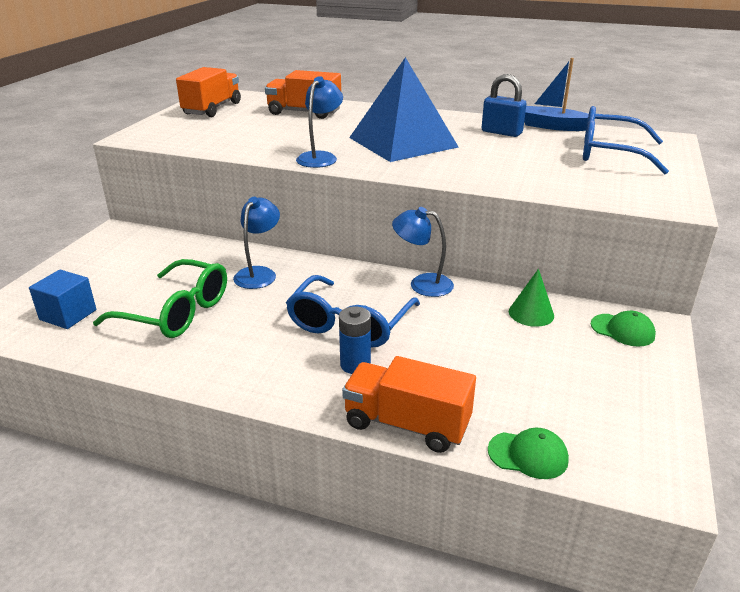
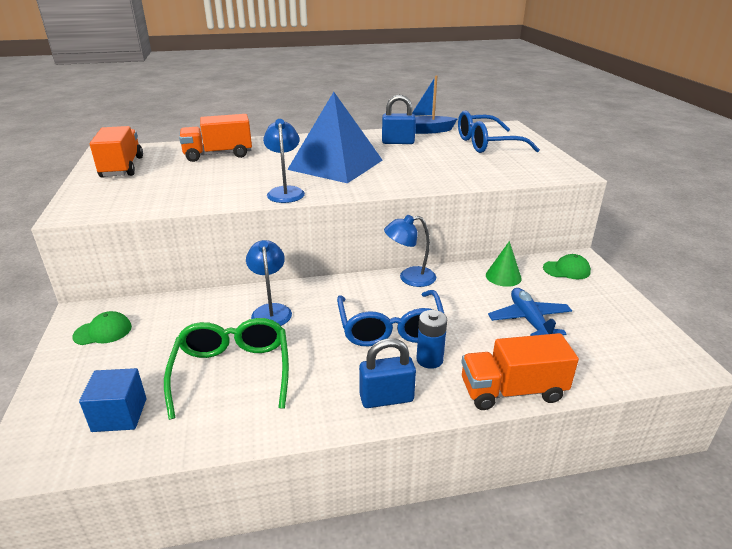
camera: 30 degrees left, 0 degrees up
green glasses [93,259,227,338] -> green glasses turned 90 degrees counterclockwise [164,318,289,420]
green cap [488,428,569,479] -> green cap moved to [72,311,132,345]
none -> blue padlock [359,338,416,408]
none -> blue plane [488,288,572,336]

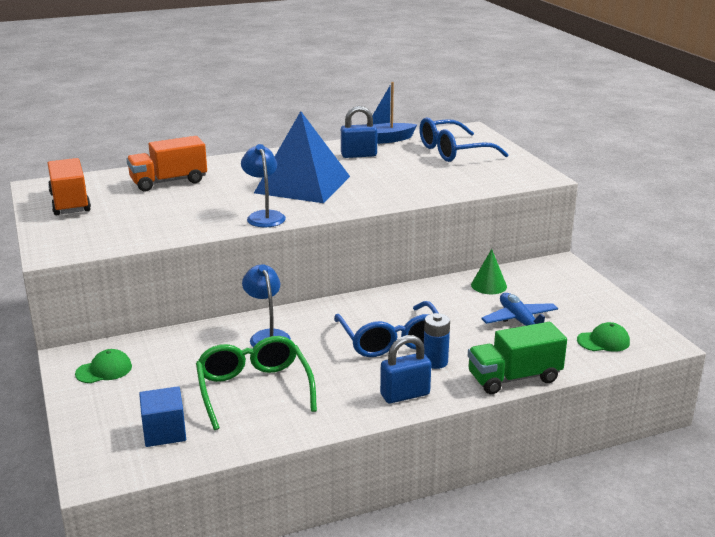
camera: 10 degrees left, 5 degrees down
blue lamp [384,215,436,287] -> none
orange truck [461,333,579,410] -> green truck [468,322,567,394]
green cap [543,254,591,279] -> green cap moved to [577,322,630,352]

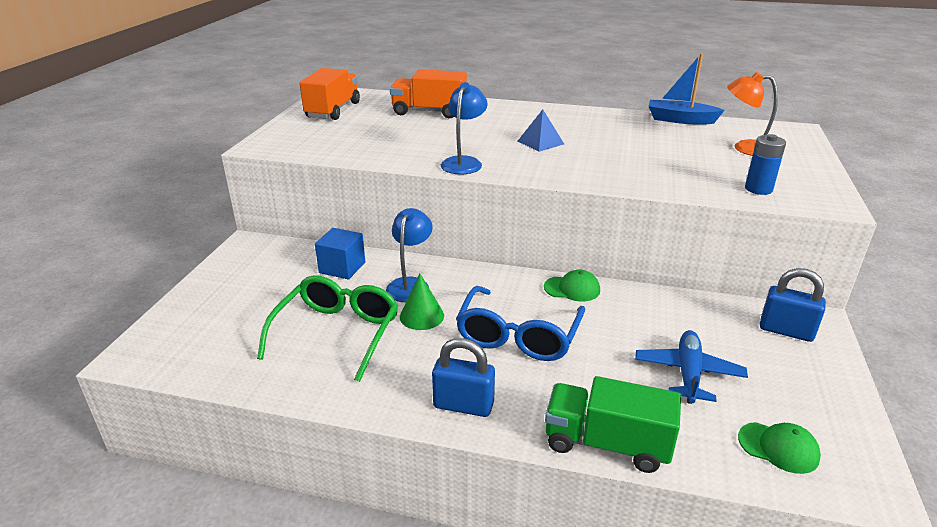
camera: 35 degrees right, 5 degrees up
green cap [75,349,132,383] -> green cap moved to [544,270,600,301]
blue cube [139,386,186,447] -> blue cube moved to [315,228,365,280]
blue pyramid [254,111,350,203] -> blue pyramid [518,109,564,152], size x0.42
blue padlock [341,106,377,158] -> blue padlock moved to [760,268,826,342]
blue glasses [419,117,509,162] -> orange lamp [727,72,778,156]
blue battery [424,313,450,369] -> blue battery moved to [745,134,786,195]
green cone [471,249,507,294] -> green cone moved to [400,274,444,330]

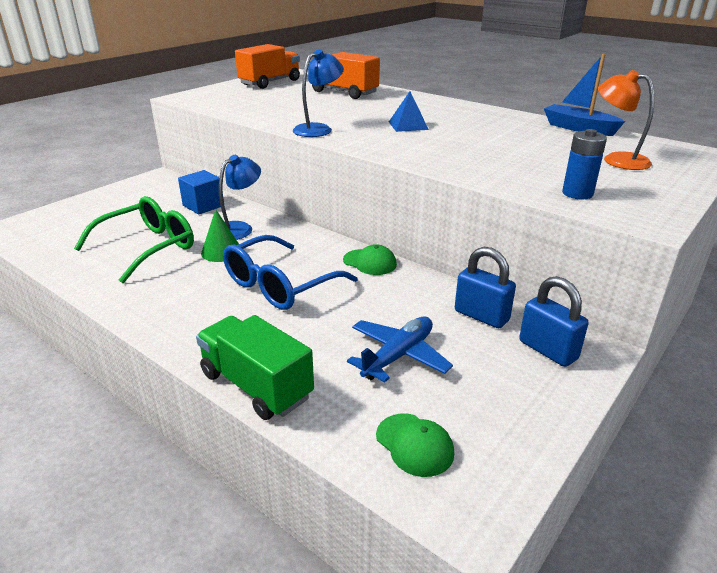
camera: 25 degrees right, 0 degrees up
blue padlock [432,338,495,417] -> blue padlock moved to [455,247,516,328]

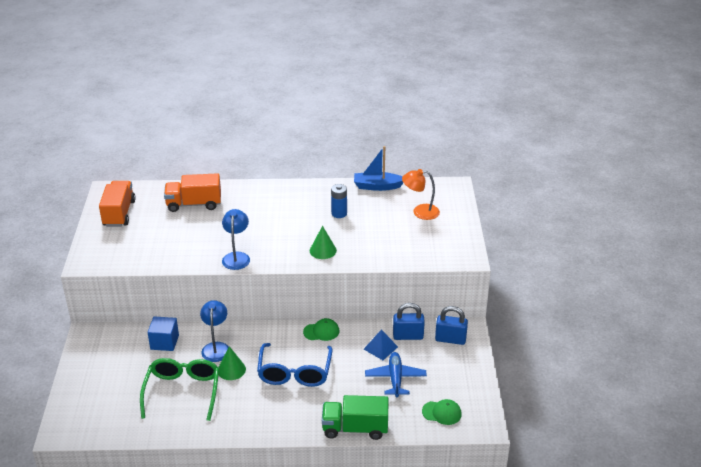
camera: 40 degrees left, 5 degrees up
blue pyramid [389,91,429,132] -> blue pyramid moved to [364,329,398,360]
blue battery [562,129,607,199] -> blue battery moved to [331,184,347,218]
none -> green cone [310,226,337,259]

